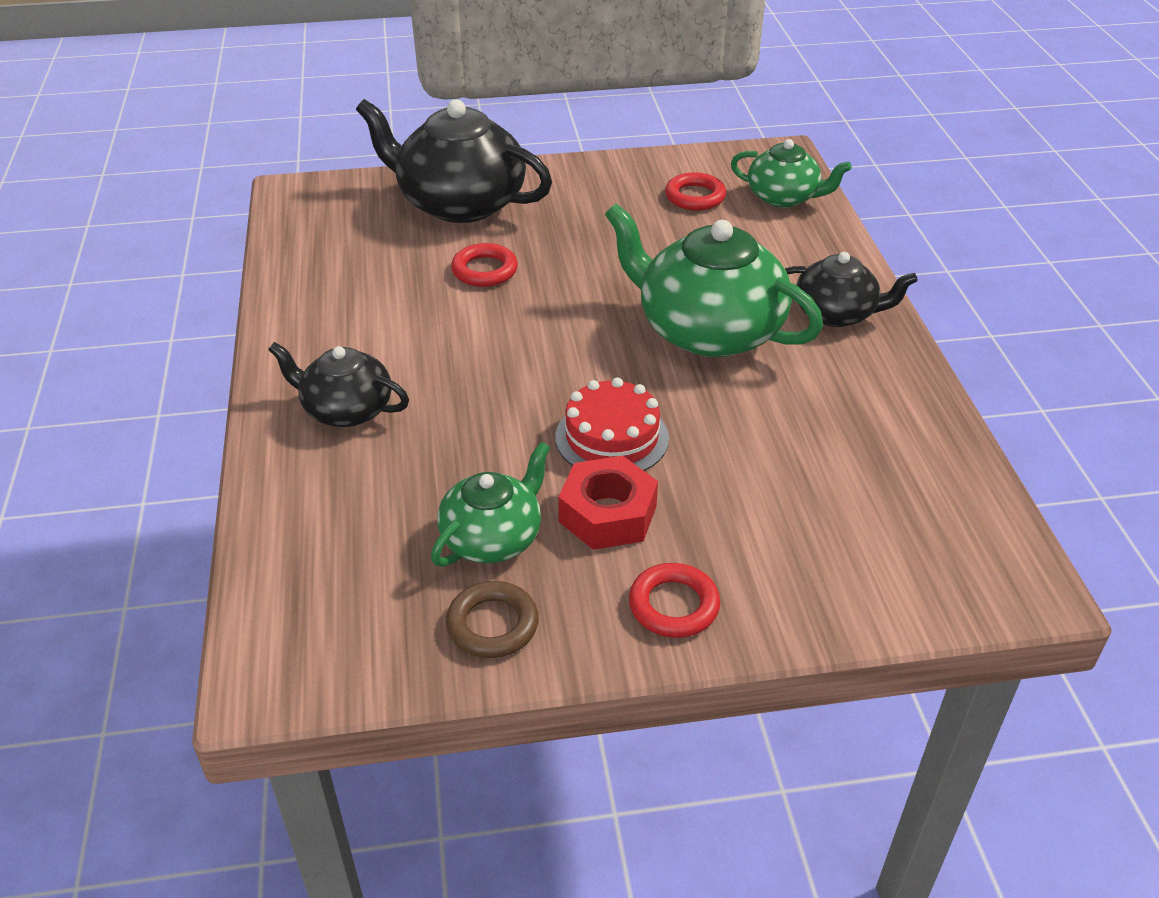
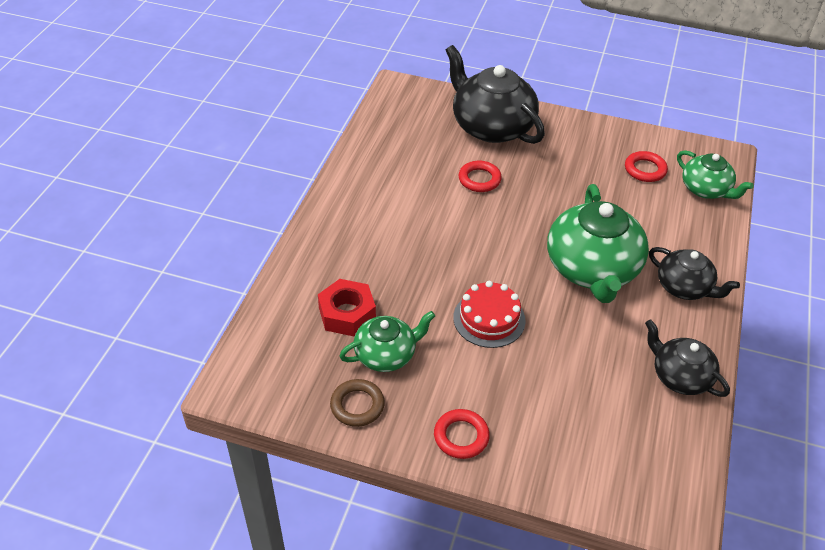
camera: 25 degrees right, 5 degrees up
black teapot [268,342,409,427] -> black teapot moved to [645,320,730,397]
red nut [558,456,658,550] -> red nut moved to [318,279,376,336]
green teapot [605,204,823,357] -> green teapot turned 150 degrees counterclockwise [547,184,649,303]

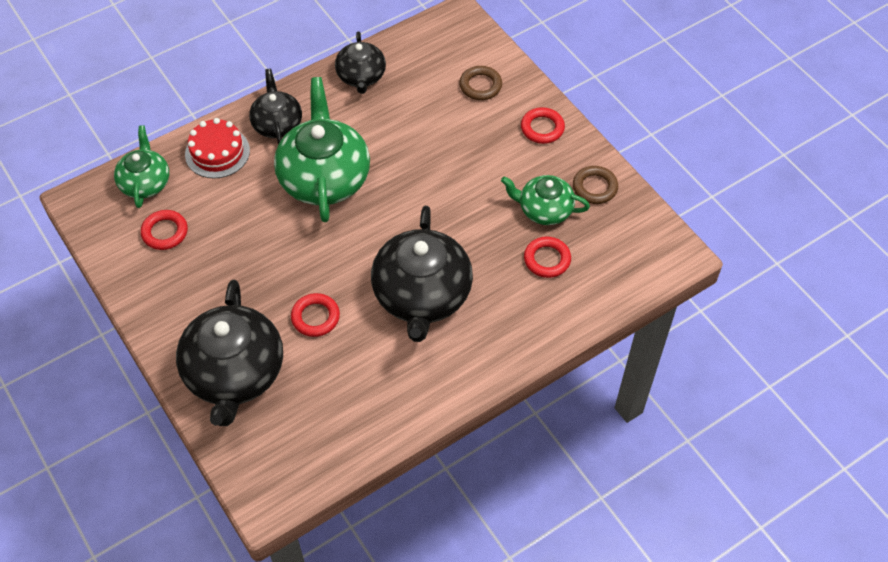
camera: 140 degrees left, 10 degrees up
red nut [318,279,376,336] -> red ring [524,237,571,278]
red cake [453,281,526,348] -> red cake moved to [185,118,250,178]
green teapot [547,184,649,303] -> green teapot turned 45 degrees counterclockwise [274,77,370,222]
none -> black teapot [371,206,473,342]
none -> brown ring [459,66,502,100]

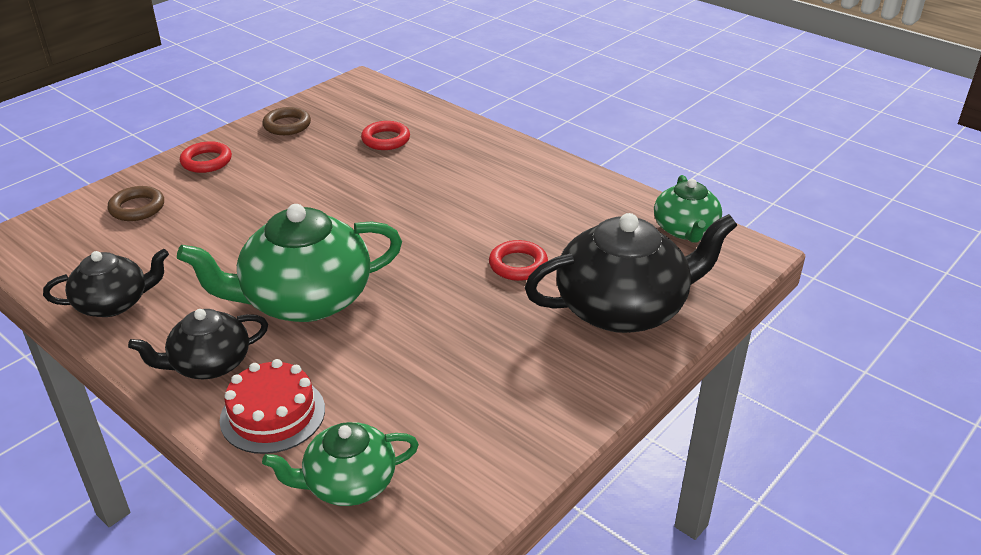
camera: 105 degrees left, 20 degrees down
red ring [141,210,188,250] -> none
black teapot [371,206,473,342] -> none
green teapot [501,175,590,225] -> green teapot moved to [654,175,722,243]

